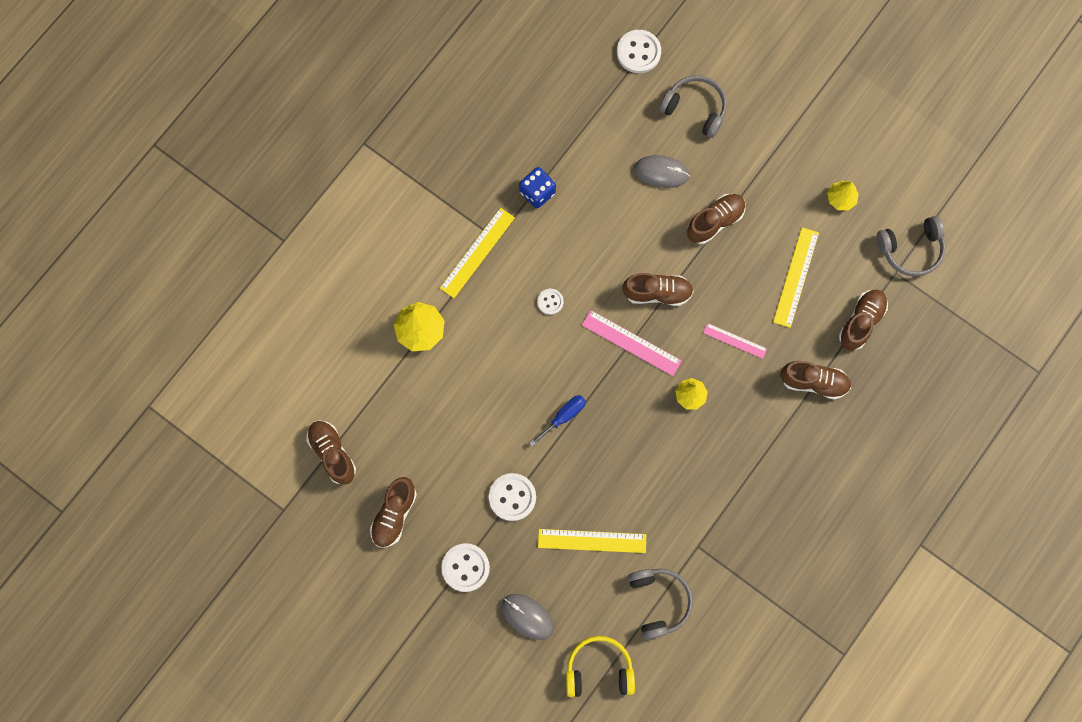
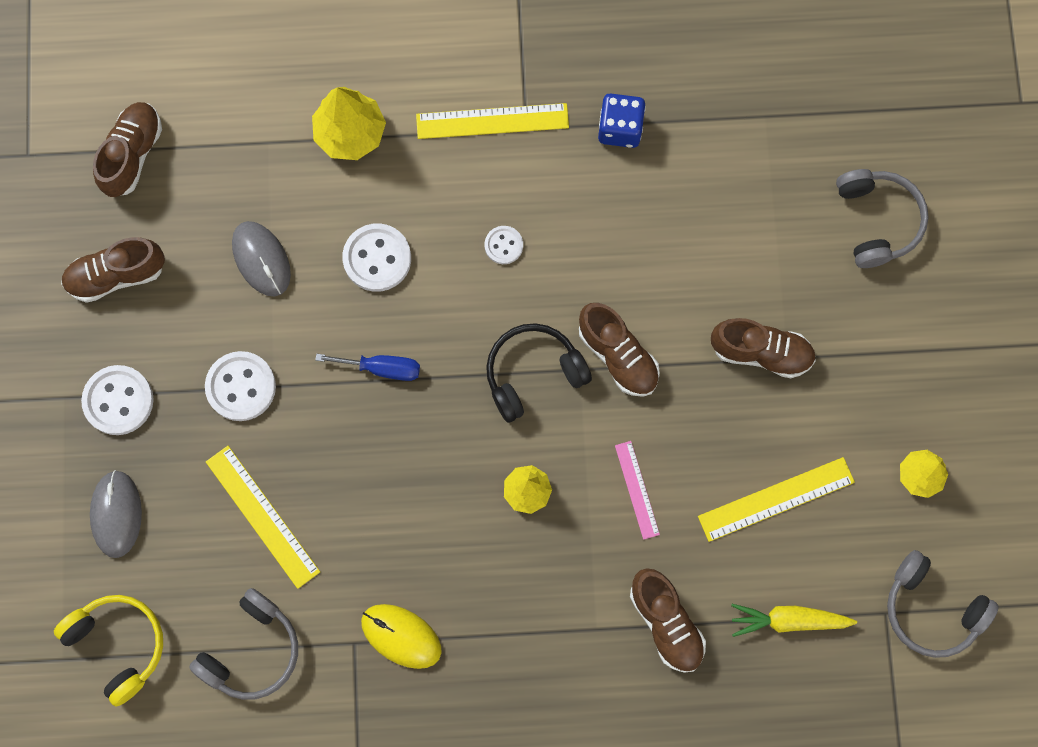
camera: 50 degrees right, 0 degrees up
pink ruler [582,310,682,376] -> black headphones [486,323,592,423]
white button [617,30,661,73] -> white button moved to [342,223,411,292]
grey mouse [634,155,690,188] -> grey mouse moved to [232,221,291,297]
brown shoe [839,290,888,350] -> yellow carrot [731,604,857,637]
none -> yellow mouse [361,604,442,669]

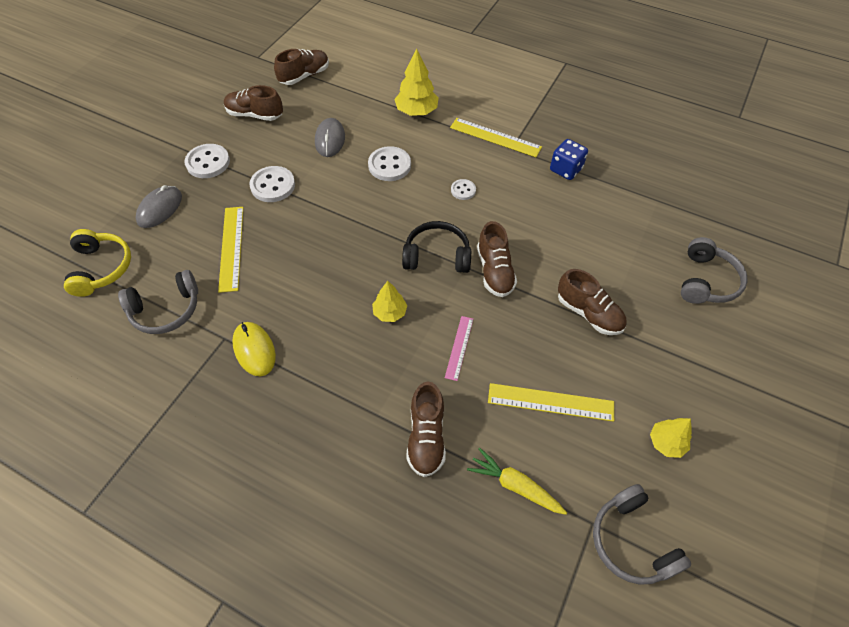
camera: 30 degrees right, 20 degrees down
blue screwdriver [315,354,420,381] -> none

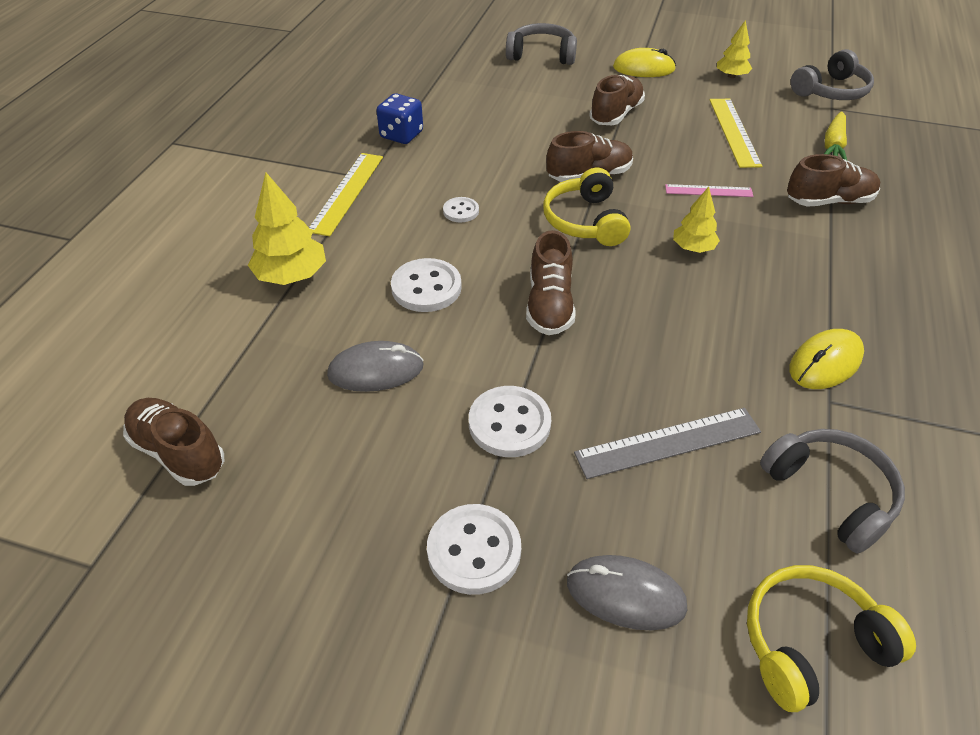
camera: 100 degrees left, 10 degrees down
yellow ruler [218,207,244,293] -> grey ruler [574,408,761,479]
brown shoe [224,85,283,121] -> brown shoe moved to [526,230,576,335]
black headphones [402,221,471,273] -> yellow headphones [543,168,630,246]
none -> yellow mouse [613,48,676,77]

